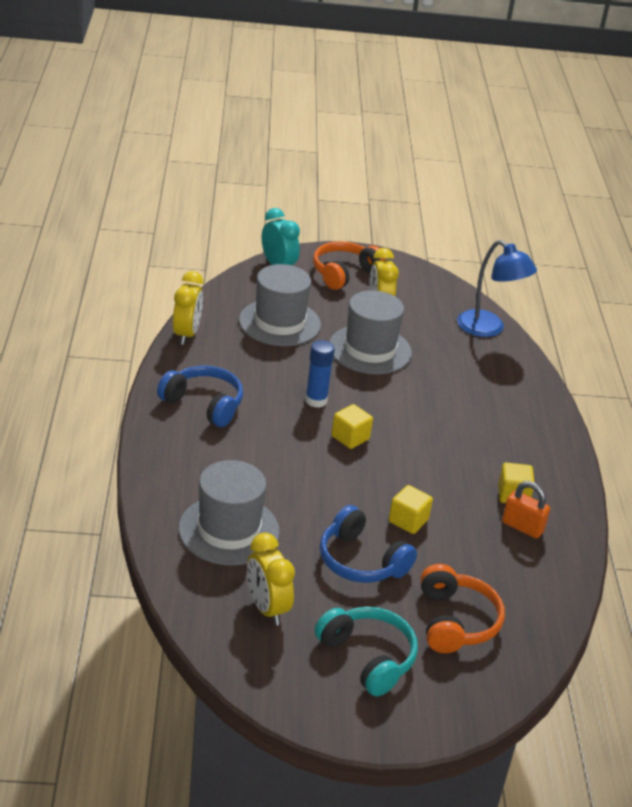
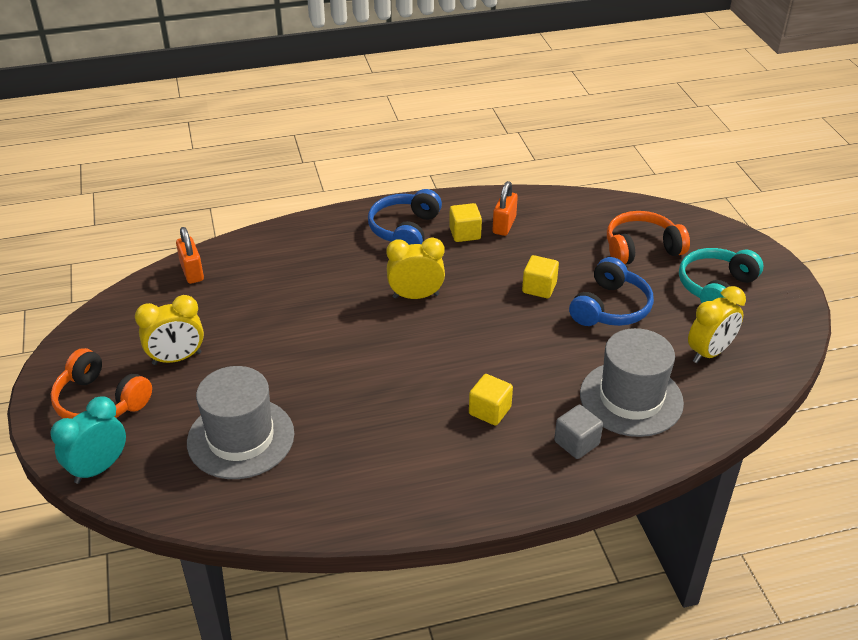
camera: 100 degrees left, 5 degrees up
blue headphones [157,365,243,427] -> blue headphones moved to [368,189,442,245]
yellow clock [173,271,203,345] -> yellow clock moved to [386,238,445,299]
blue glue stick [305,340,335,408] -> none
grey hat [329,290,412,374] -> none
yellow cube [331,404,373,449] -> yellow cube moved to [469,374,513,426]
blue lamp [457,240,537,337] -> orange padlock [176,227,204,284]
none -> grey cube [554,405,603,459]

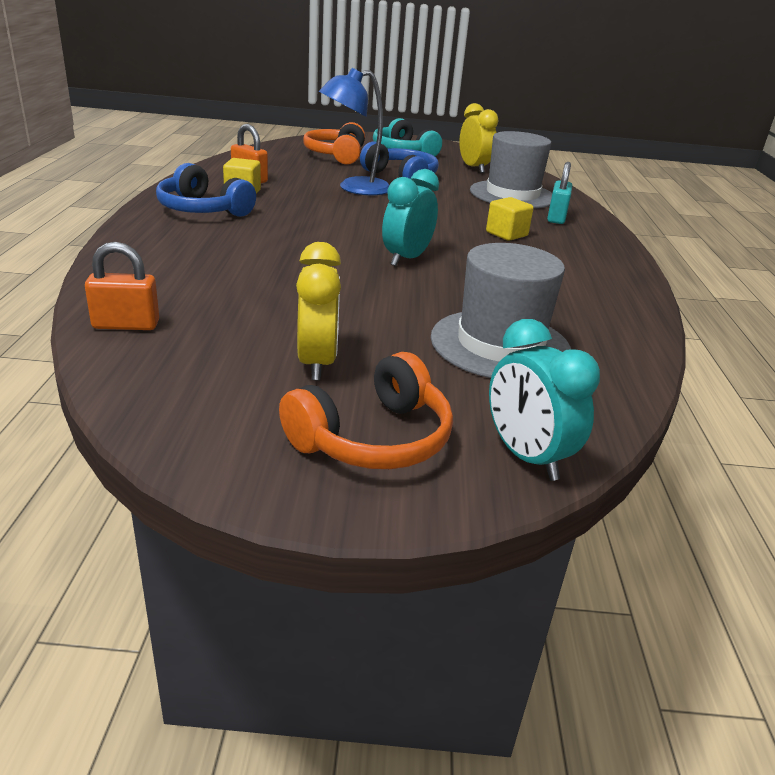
camera: 75 degrees left, 10 degrees down
yellow clock [386,238,445,299] -> none
yellow cube [522,255,559,298] -> blue lamp [319,68,389,195]
grey cube [554,405,603,459] -> turquoise padlock [547,162,572,224]
none -> turquoise clock [382,169,439,266]

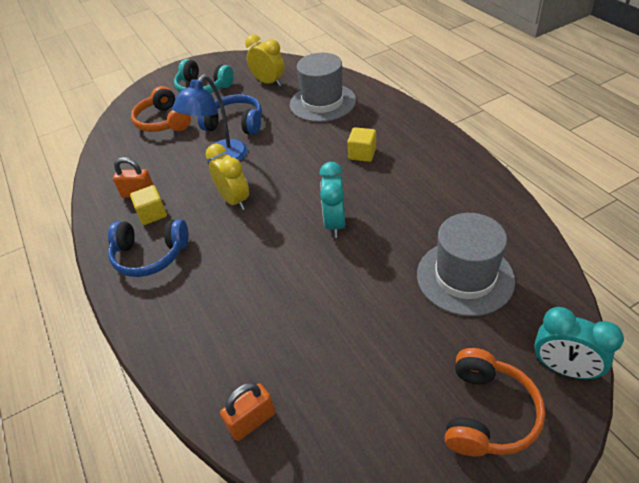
camera: 25 degrees left, 15 degrees up
yellow clock [296,242,341,380] -> yellow clock moved to [206,144,249,210]
turquoise padlock [547,162,572,224] -> none

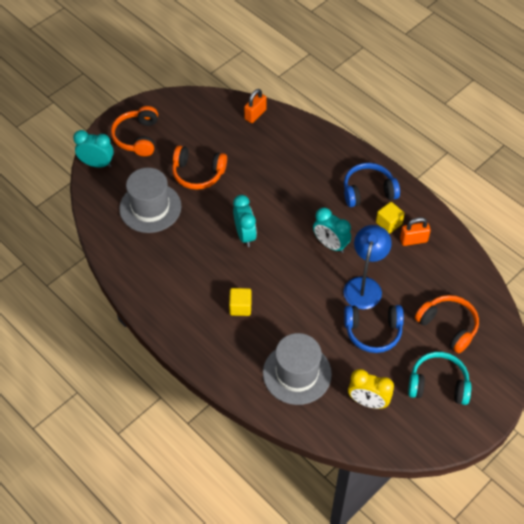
camera: 160 degrees right, 10 degrees up
yellow clock [206,144,249,210] -> turquoise clock [313,207,351,253]
none -> orange headphones [172,146,227,190]

